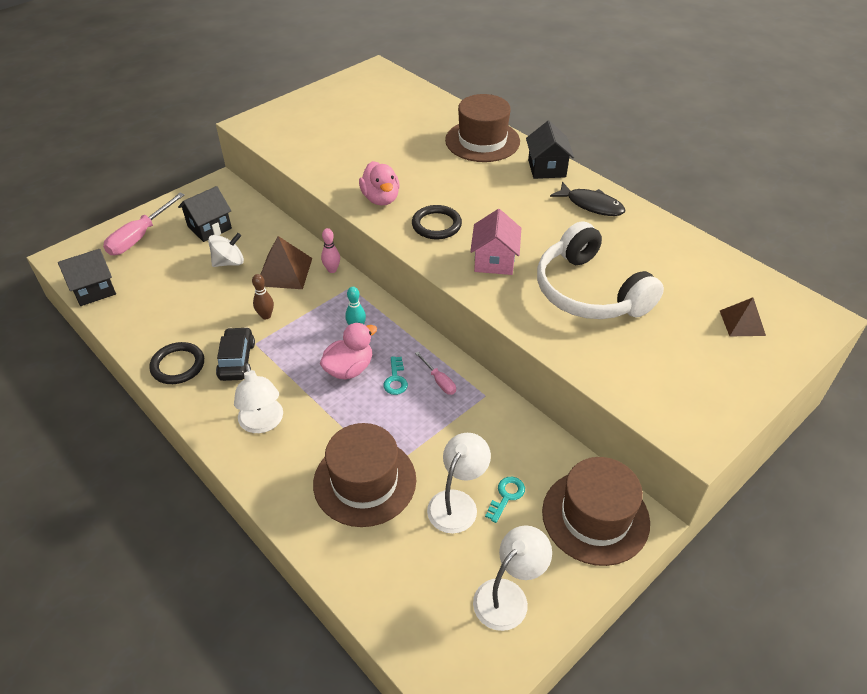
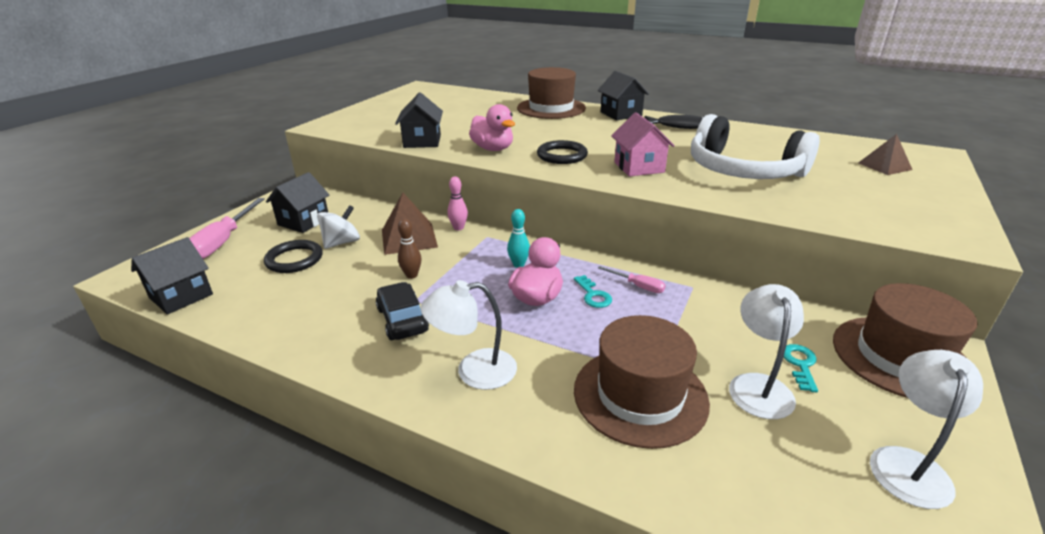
camera: 20 degrees left, 15 degrees down
black ring [149,342,204,384] -> black ring moved to [264,240,323,273]
white lamp [234,363,283,433] -> white lamp turned 120 degrees clockwise [421,280,517,390]
none -> black house [395,92,443,148]

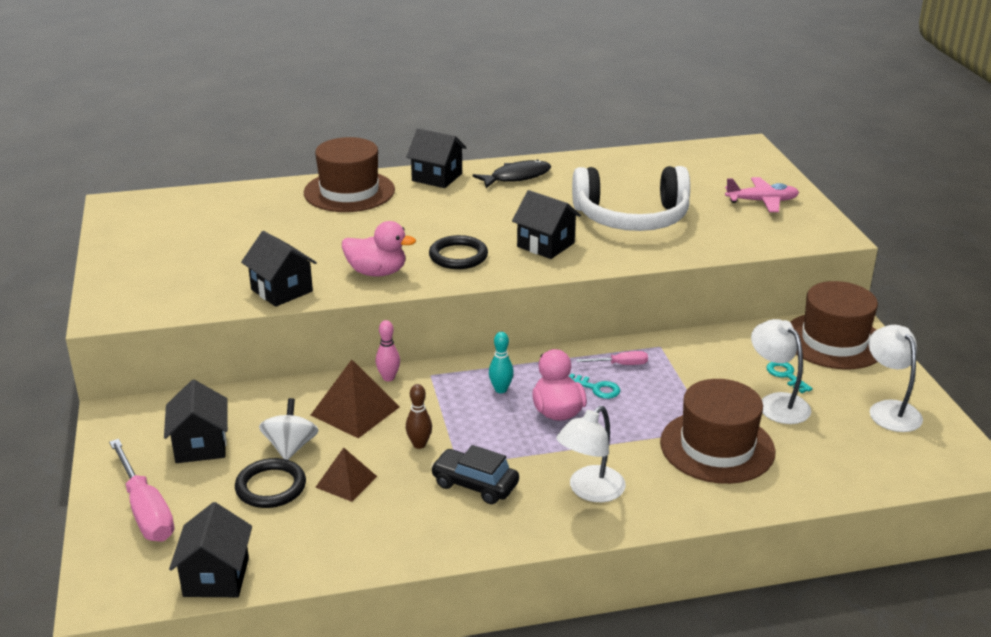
camera: 40 degrees left, 0 degrees up
pink house [611,112,675,177] -> black house [512,190,581,259]
brown pyramid [859,134,912,175] -> brown pyramid moved to [315,448,377,502]
none -> pink plane [725,177,799,212]

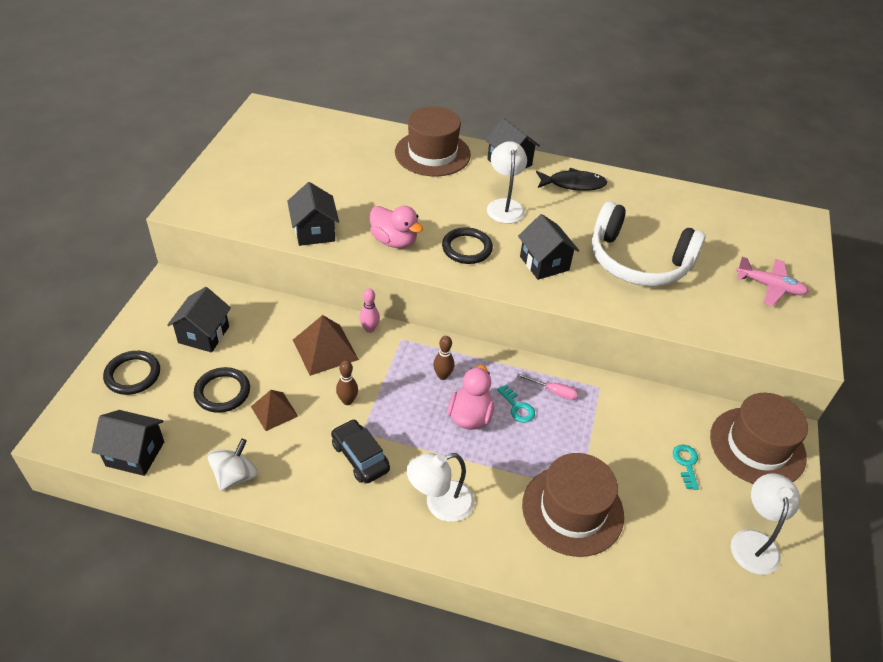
camera: 25 degrees right, 15 degrees up
pink screwdriver [109,439,174,542] -> black ring [103,351,160,395]
black house [169,502,252,597] -> black house turned 75 degrees clockwise [92,410,164,476]
white spinning top [259,398,319,460] -> white spinning top moved to [207,439,257,491]
turquoise bowling pin [489,332,514,393] -> brown bowling pin [433,336,455,380]
white lamp [751,319,811,424] -> white lamp moved to [487,141,527,224]

